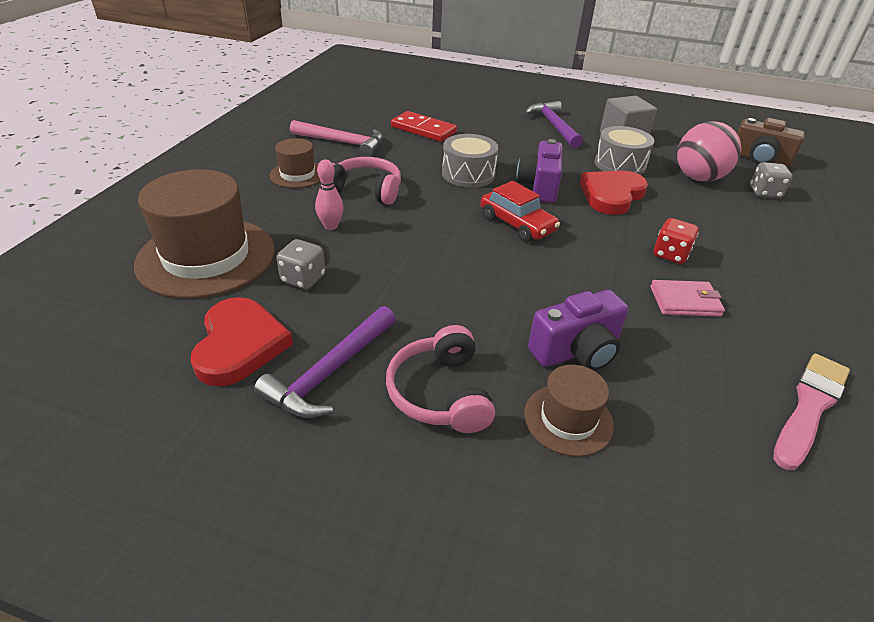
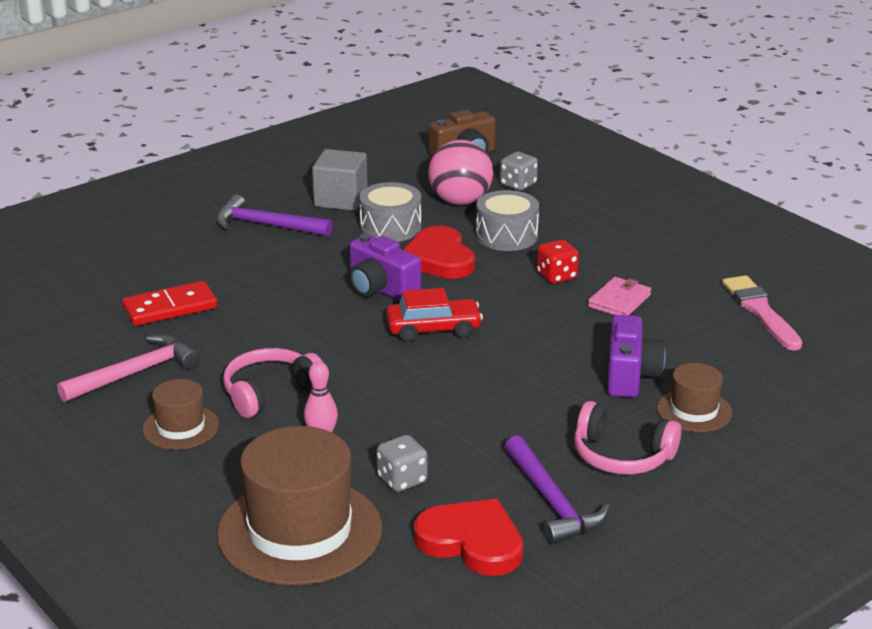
camera: 55 degrees left, 10 degrees down
grey drum [442,134,498,188] -> grey drum moved to [476,190,539,251]

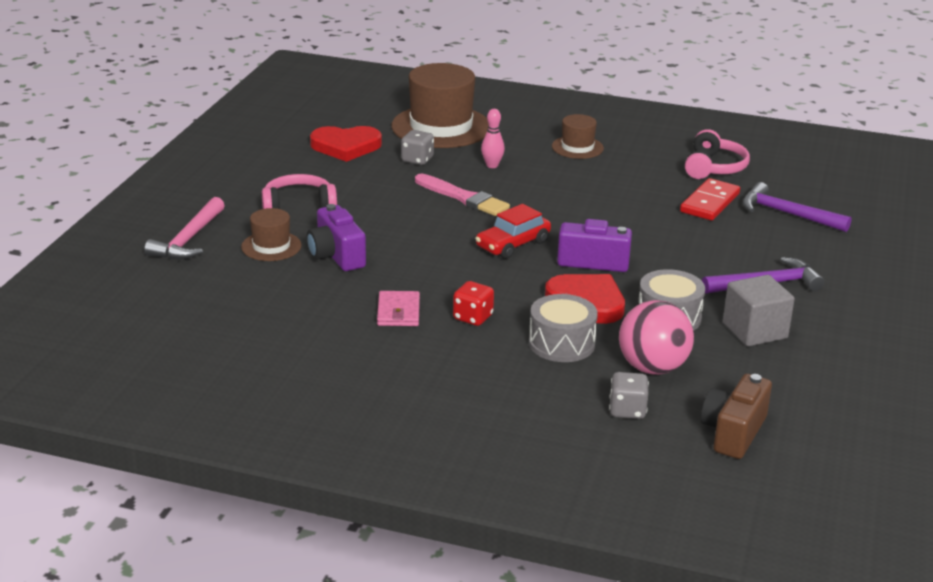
camera: 145 degrees right, 0 degrees up
pink hammer [57,335,200,402] -> pink hammer moved to [144,197,225,259]
pink headphones [223,348,322,418] -> pink headphones moved to [685,129,750,179]
purple hammer [504,435,610,545] -> purple hammer moved to [743,182,852,232]
pink brush [722,275,802,351] -> pink brush moved to [415,174,510,216]

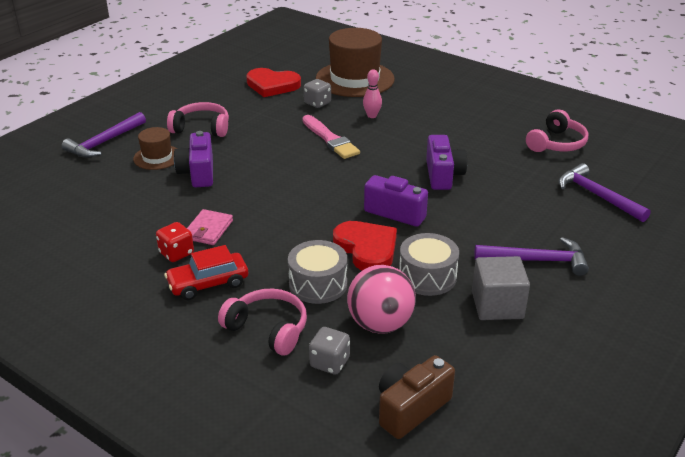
camera: 20 degrees right, 5 degrees up
pink hammer [144,197,225,259] -> purple hammer [62,112,146,158]
red dice [453,281,494,326] -> red dice moved to [156,222,194,262]
red car [475,204,551,259] -> red car moved to [164,245,248,300]
brown hat [552,114,604,159] -> none
red domino [680,178,740,220] -> none
none -> pink headphones [218,289,307,355]
none -> purple camera [426,135,467,190]

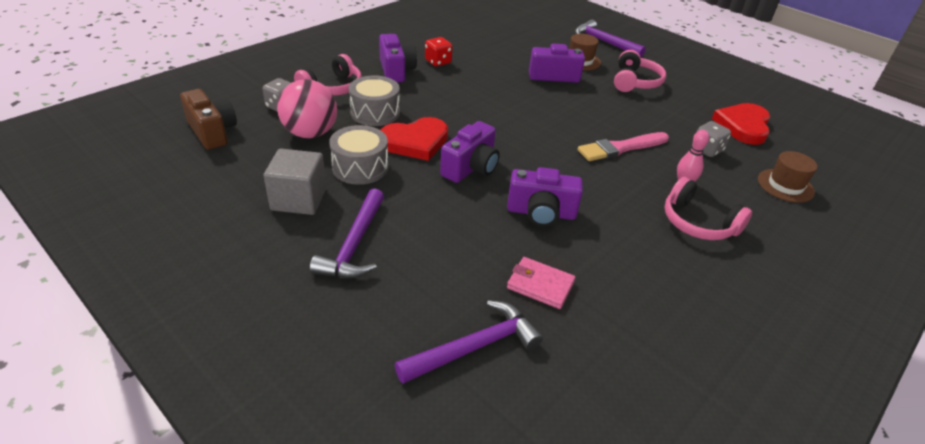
camera: 95 degrees right, 5 degrees up
red car [164,245,248,300] -> purple camera [379,34,417,83]
pink wallet [187,209,233,245] -> pink wallet moved to [507,257,575,309]
brown hat [316,28,395,97] -> brown hat [758,151,817,203], size x0.51
pink headphones [526,109,588,152] -> pink headphones moved to [664,177,752,240]

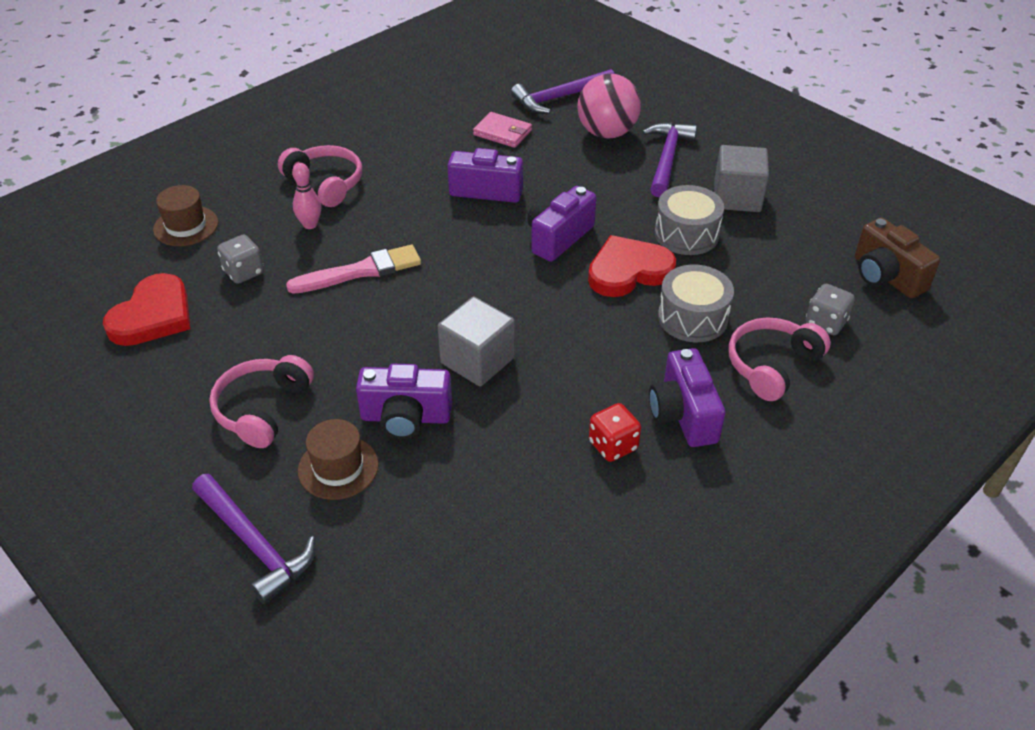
camera: 175 degrees left, 5 degrees up
pink ball [277,79,337,138] -> pink ball moved to [577,73,641,139]
none -> grey cube [438,296,515,386]

